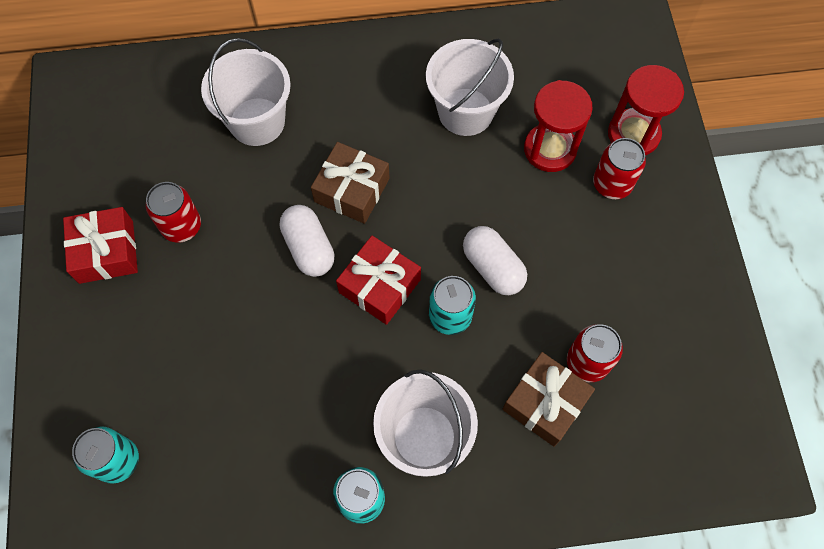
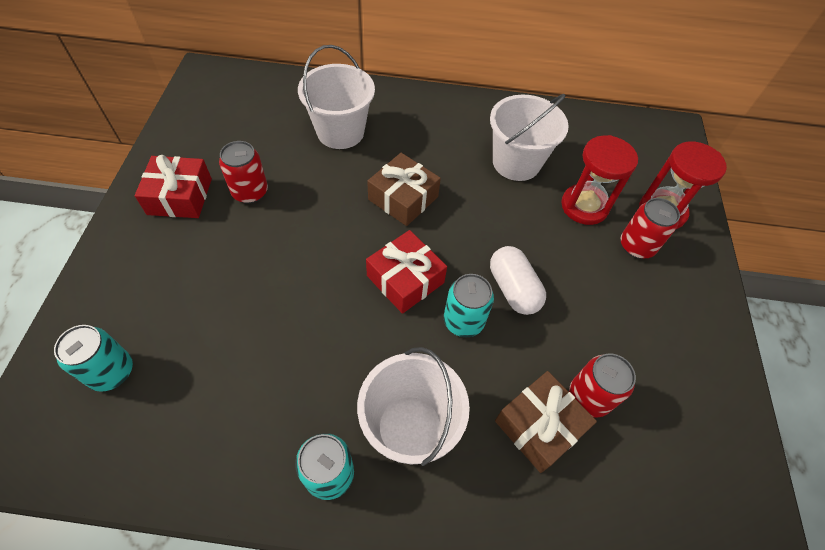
camera: 10 degrees right, 10 degrees down
white capsule [280,205,334,277] -> none

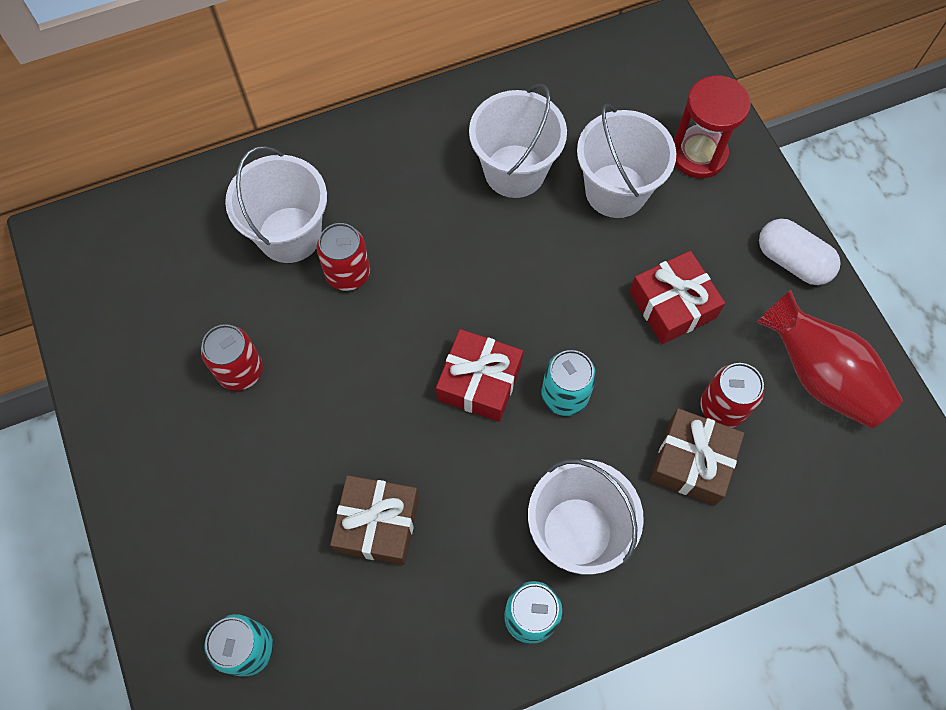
camera: 25 degrees left, 10 degrees up
red gift [135,155,212,218] -> red gift moved to [630,251,725,344]
brown gift [367,153,441,226] -> brown gift moved to [330,475,419,565]
white capsule [490,246,546,315] -> white capsule moved to [759,219,841,285]
red hourglass [561,135,638,225] -> white bucket [577,103,676,218]
red can [621,198,680,259] -> red can moved to [317,223,370,291]
none -> red vase [756,290,903,428]

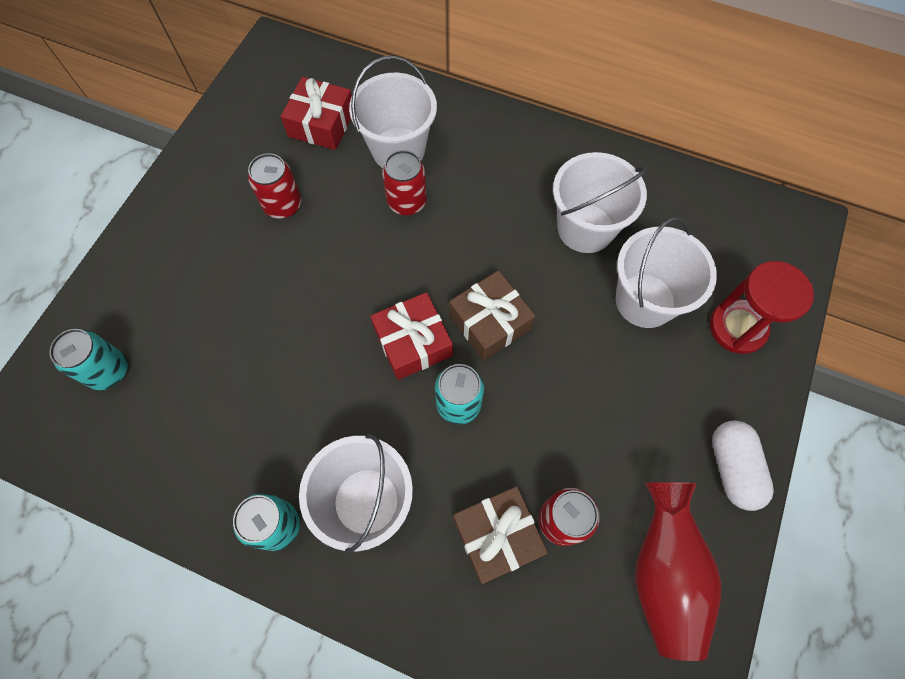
camera: 45 degrees right, 0 degrees up
brown gift [330,475,419,565] -> brown gift moved to [449,270,535,360]
red gift [630,251,725,344] -> red gift moved to [280,77,352,150]

